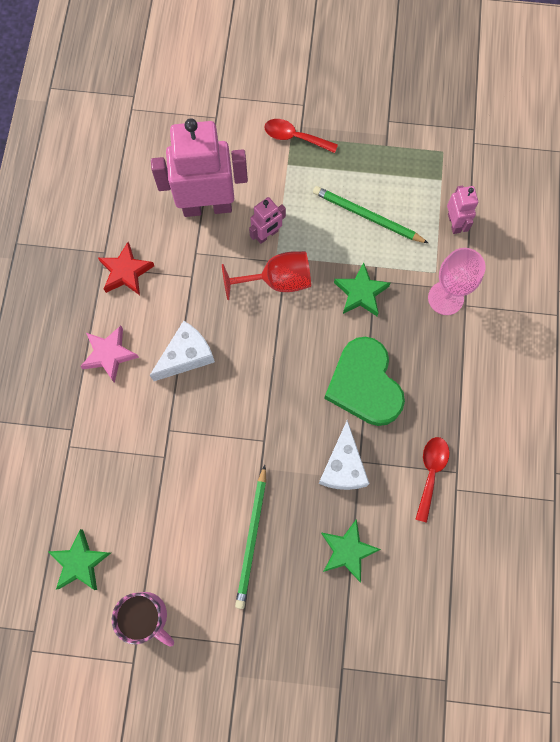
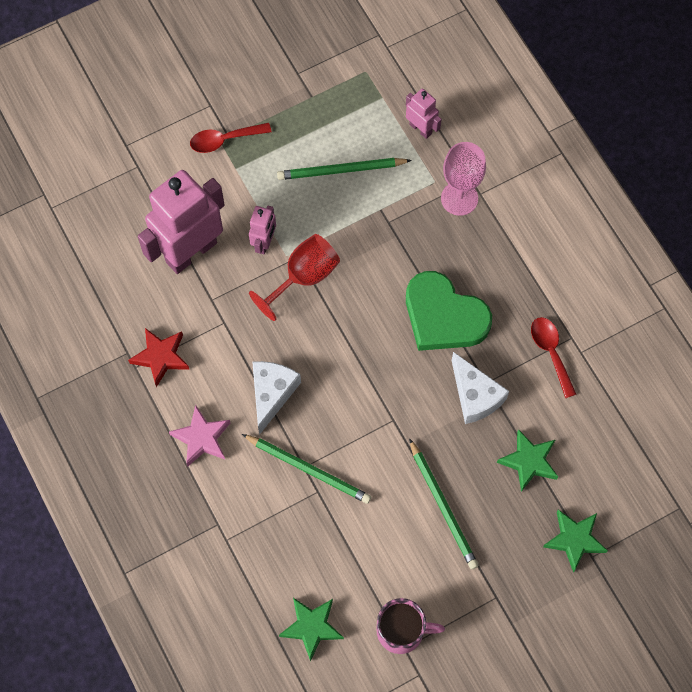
camera: 35 degrees left, 5 degrees down
green star [334,262,391,316] -> green star moved to [543,510,608,573]
none -> green pencil [242,434,371,504]

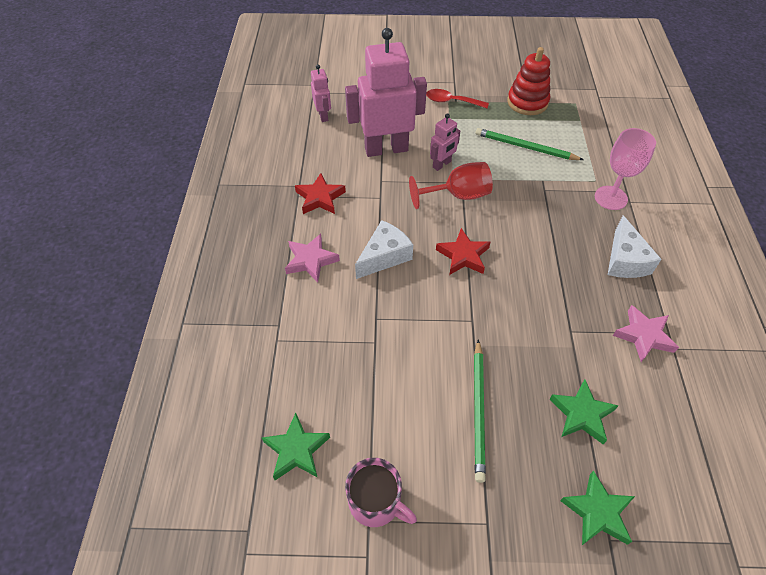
camera: 30 degrees right, 15 degrees down
green pencil [242,434,371,504] -> none
pink robot [406,89,442,139] -> pink robot moved to [311,64,331,122]
green heart [406,271,492,351] -> none
white cheese [452,352,509,424] -> white cheese moved to [608,215,661,278]
red spoon [531,317,576,398] -> pink star [613,305,679,362]
none -> red star [436,228,491,275]
none -> red stacking toy [507,47,550,115]

